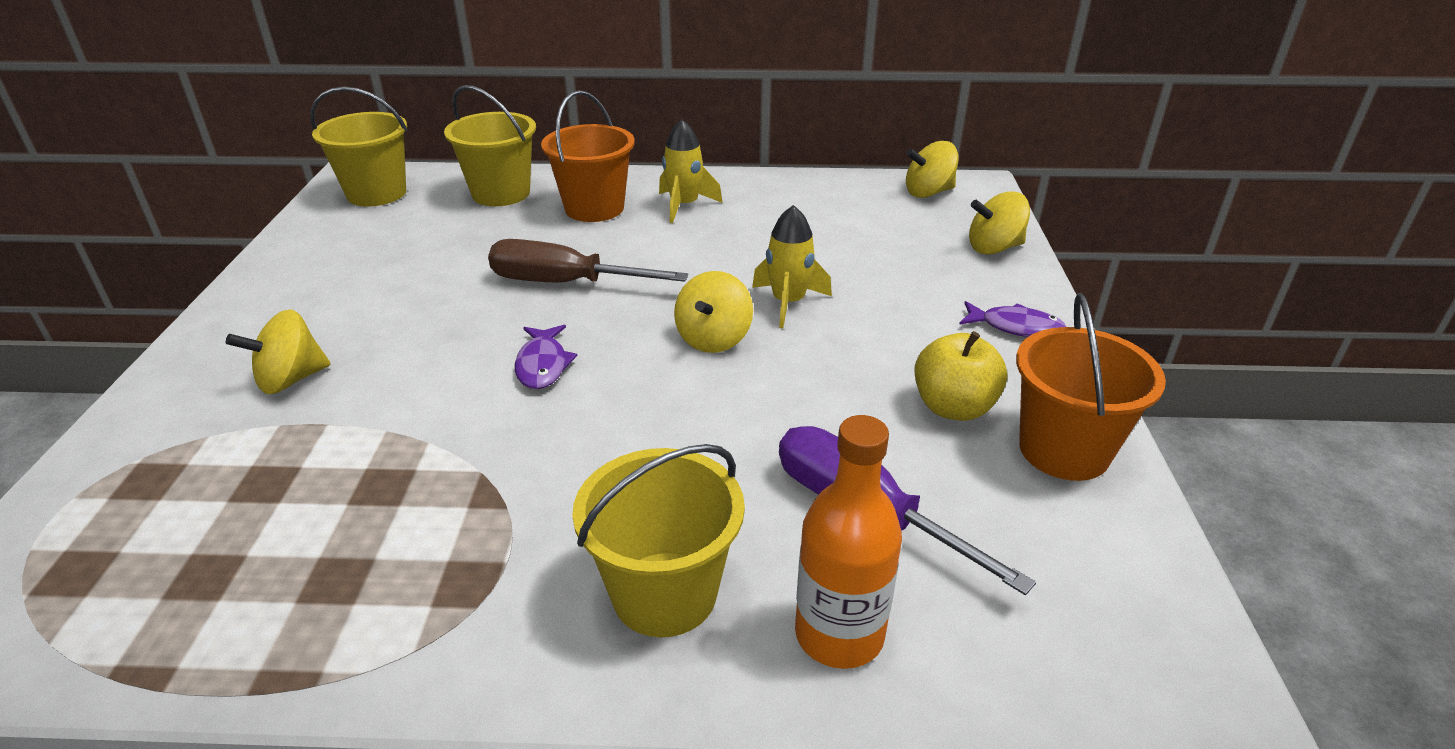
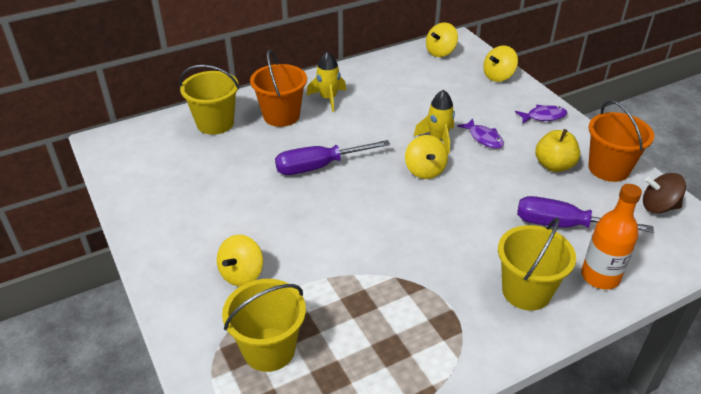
camera: 30 degrees left, 5 degrees up
yellow bucket [310,87,407,206] -> yellow bucket moved to [222,279,306,372]
brown screwdriver [488,239,688,282] -> purple screwdriver [275,140,390,175]
purple fish [515,325,577,389] -> purple fish moved to [457,118,504,149]
none -> brown spinning top [643,173,686,213]

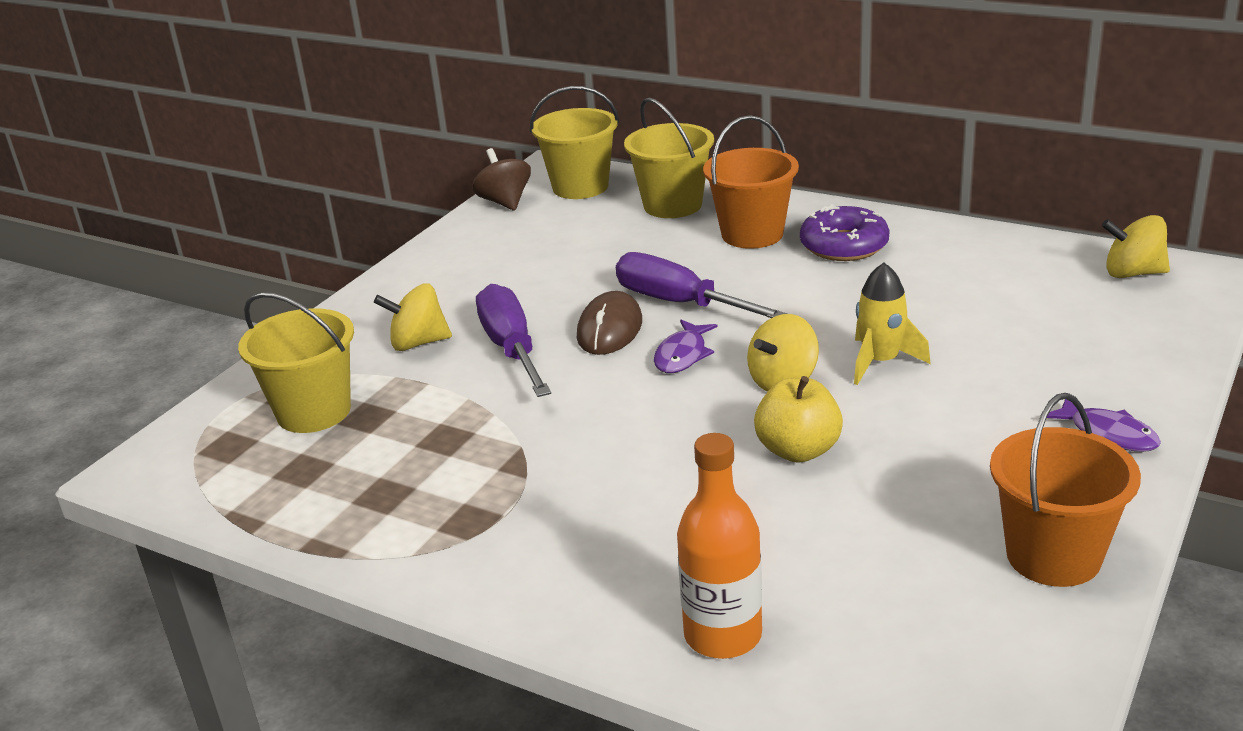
camera: 60 degrees right, 10 degrees down
yellow rocket [306,51,346,112] -> purple donut [800,204,889,261]
purple fish [457,118,504,149] -> purple fish moved to [654,320,718,373]
yellow spinning top [483,46,518,82] -> none
yellow bucket [498,218,576,311] -> yellow bucket moved to [530,86,619,199]
purple screwdriver [517,196,654,233] -> purple screwdriver moved to [476,284,551,397]
yellow apple [535,129,580,172] -> yellow apple moved to [754,376,843,463]
brown spinning top [643,173,686,213] -> brown spinning top moved to [472,148,531,211]
none -> brown mouse [577,291,642,355]

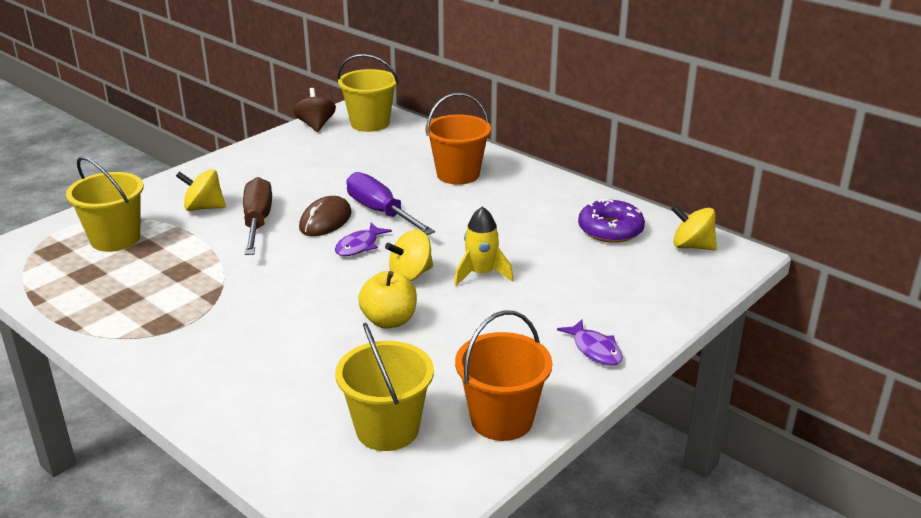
camera: 10 degrees right, 0 degrees up
purple screwdriver [476,284,551,397] -> brown screwdriver [243,177,272,255]
yellow bucket [624,98,714,218] -> yellow bucket moved to [335,323,434,451]
orange bottle [677,433,762,659] -> none
purple donut [800,204,889,261] -> purple donut moved to [578,198,645,243]

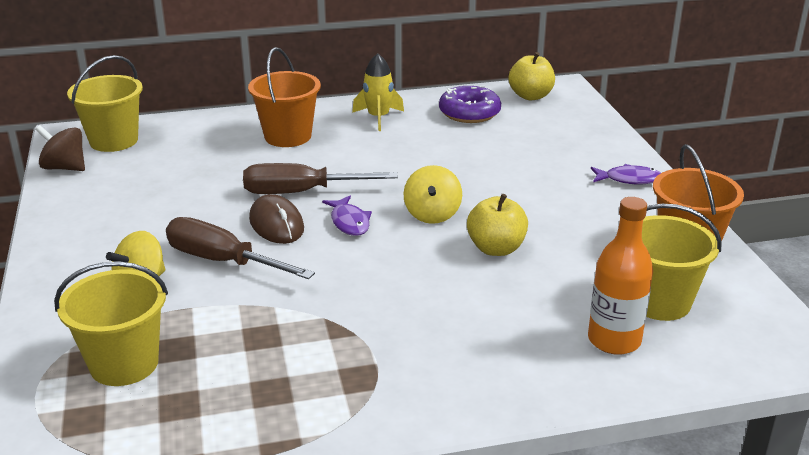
camera: 55 degrees left, 0 degrees up
purple screwdriver [346,172,435,235] -> brown screwdriver [243,163,398,194]
yellow rocket [454,206,514,286] -> yellow rocket moved to [352,53,404,131]
yellow spinning top [671,205,717,250] -> yellow apple [509,52,555,100]
none -> orange bottle [588,197,653,355]

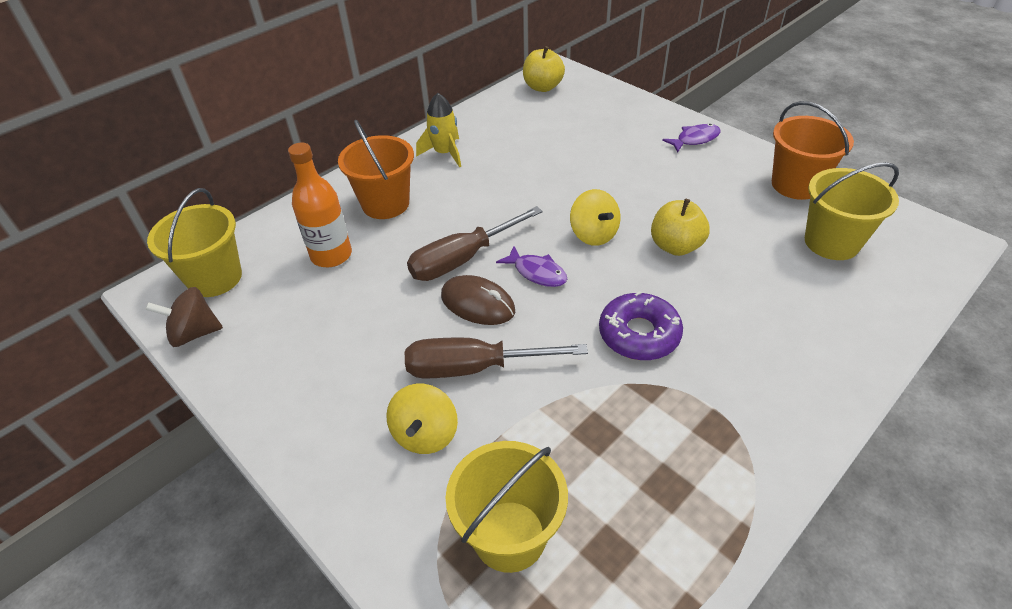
camera: 30 degrees left, 15 degrees up
purple donut [439,86,501,123] -> purple donut moved to [599,291,683,360]
orange bottle [588,197,653,355] -> orange bottle moved to [288,143,352,267]

